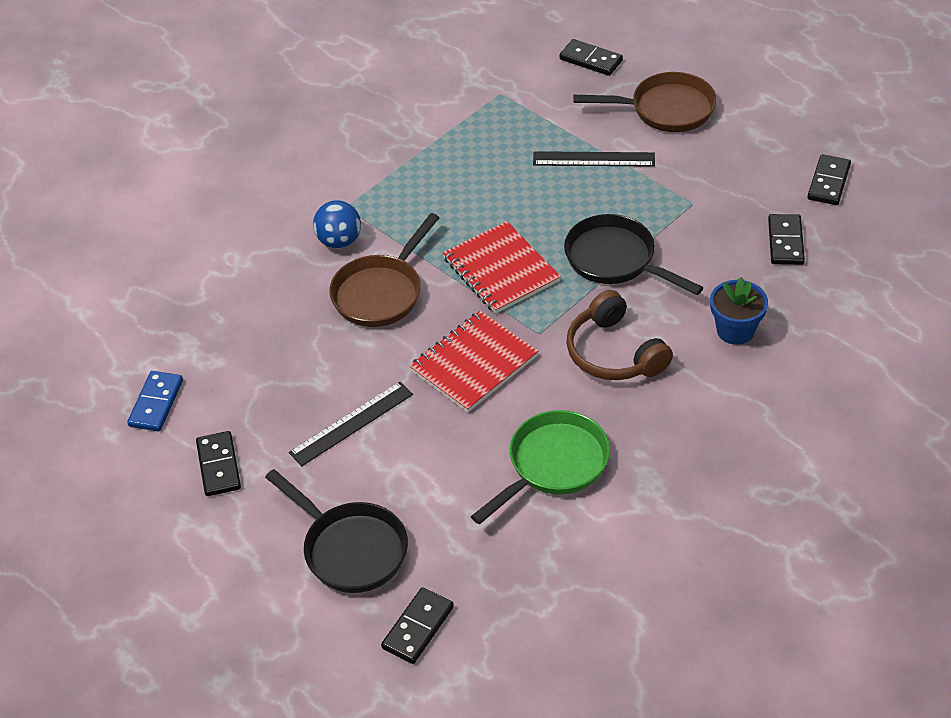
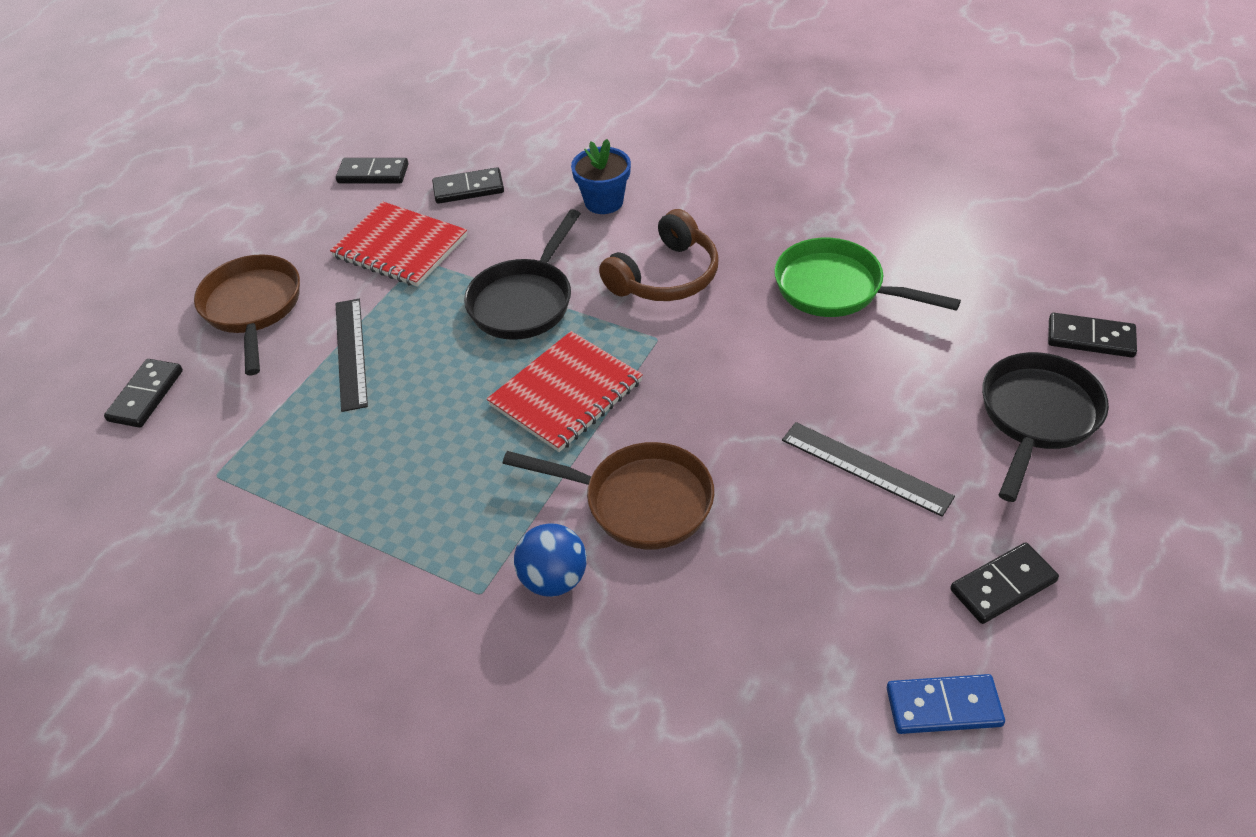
camera: 105 degrees left, 0 degrees up
red notebook [409,311,538,412] -> red notebook moved to [330,201,467,287]

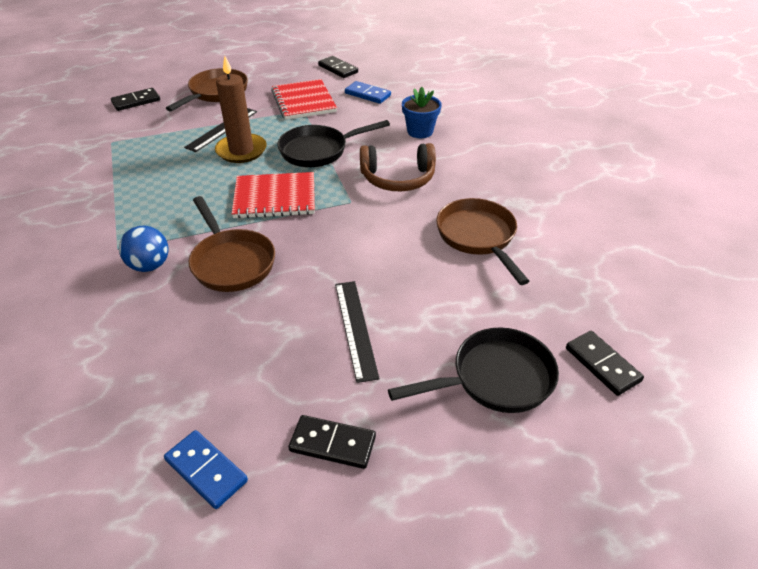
camera: 40 degrees right, 5 degrees down
black domino [432,167,504,204] -> blue domino [345,81,391,104]
green pan [774,238,961,317] -> brown pan [436,198,529,285]
none -> brown candle [215,56,267,163]

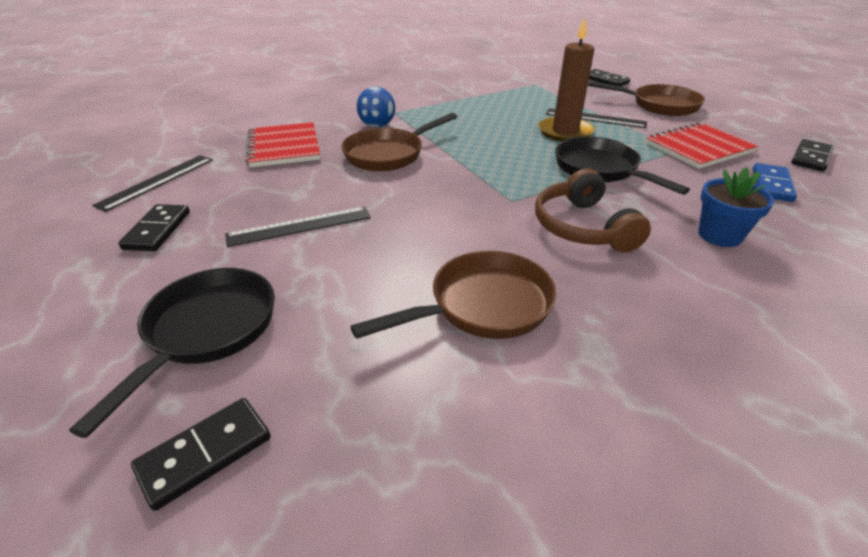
camera: 80 degrees right, 5 degrees down
blue domino [164,430,248,509] -> black ruler [92,155,213,212]
red notebook [231,172,315,219] -> red notebook moved to [246,122,320,167]
black pan [388,327,559,413] -> black pan turned 135 degrees counterclockwise [69,268,275,438]

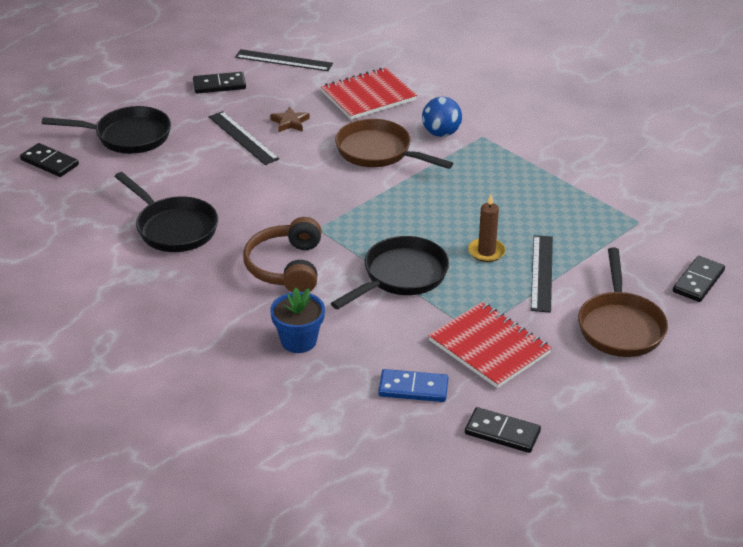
camera: 75 degrees right, 0 degrees up
brown pan [350,251,557,339] -> black pan [115,172,218,252]
brown headphones [535,169,651,252] -> brown headphones turned 60 degrees counterclockwise [243,217,321,292]
brown candle [538,17,595,142] -> brown candle [468,195,506,262], size x0.60
none -> brown star [270,106,310,132]

